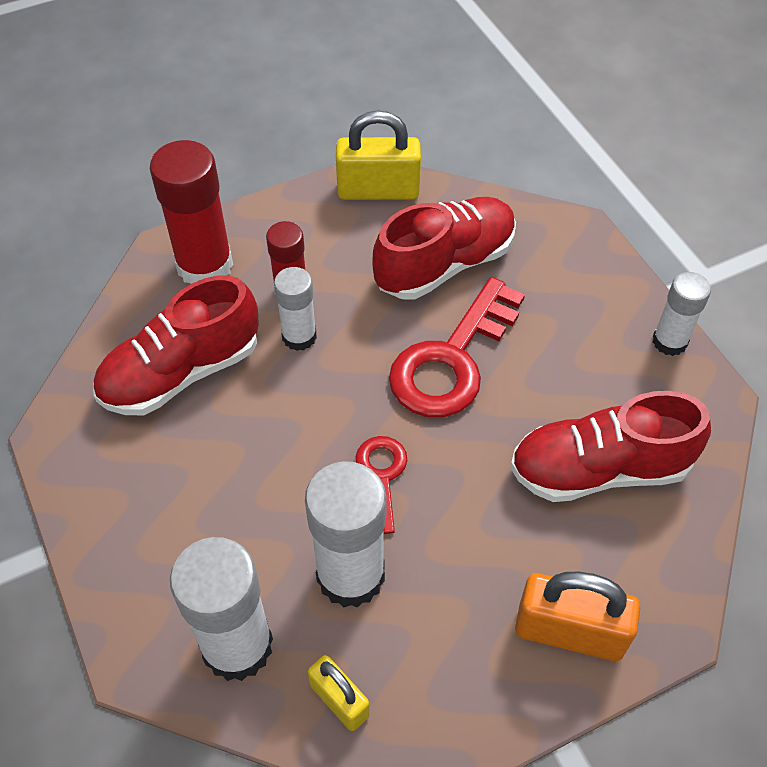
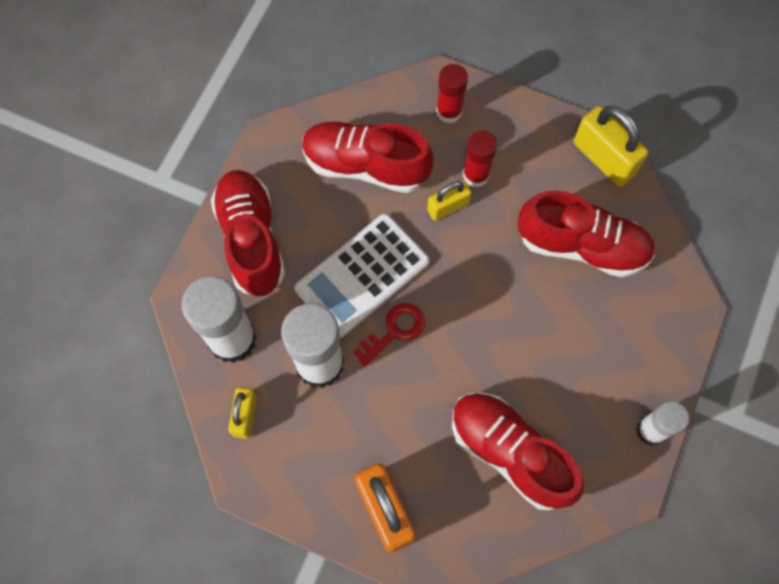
camera: 50 degrees right, 15 degrees up
red glue stick [150,140,233,284] -> red glue stick [436,64,468,123], size x0.59
white glue stick [274,267,317,351] -> yellow padlock [427,181,472,221]
red key [389,277,525,418] -> none
none -> red shoe [211,170,285,296]
none -> white calculator [294,214,430,338]

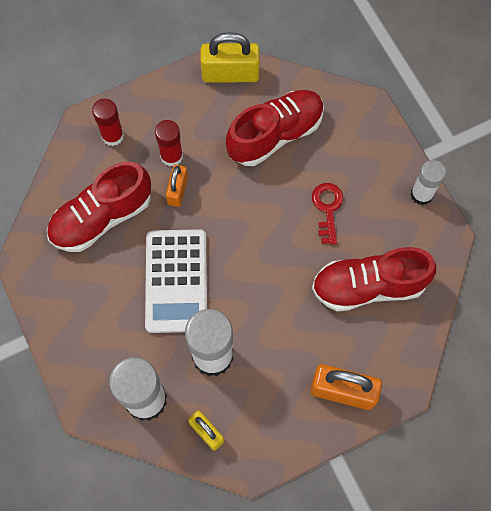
camera: 50 degrees left, 0 degrees up
red shoe [211,170,285,296] -> none
red key [353,303,425,367] -> red key moved to [312,183,344,245]
yellow padlock [427,181,472,221] -> orange padlock [166,165,188,207]

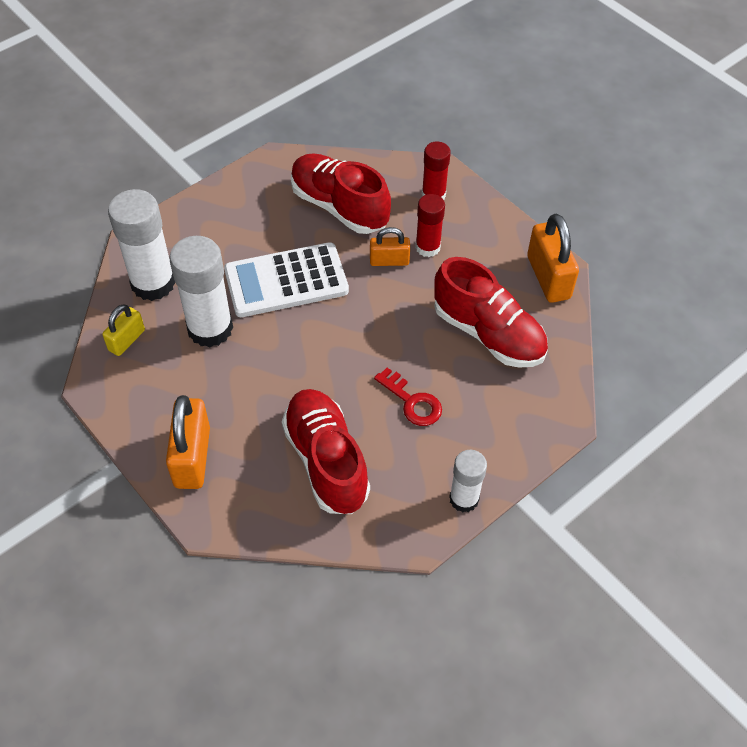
camera: 75 degrees right, 15 degrees down
yellow padlock [200,32,260,83] -> orange padlock [527,213,579,303]
red key [312,183,344,245] -> red key turned 60 degrees clockwise [374,368,442,426]

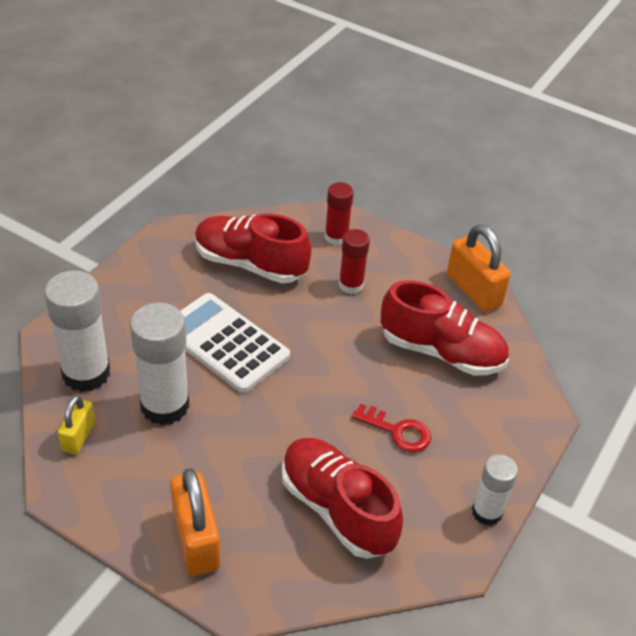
camera: 20 degrees left, 10 degrees down
white calculator [224,242,349,317] -> white calculator turned 75 degrees clockwise [180,293,290,393]
orange padlock [370,227,410,266] -> none

